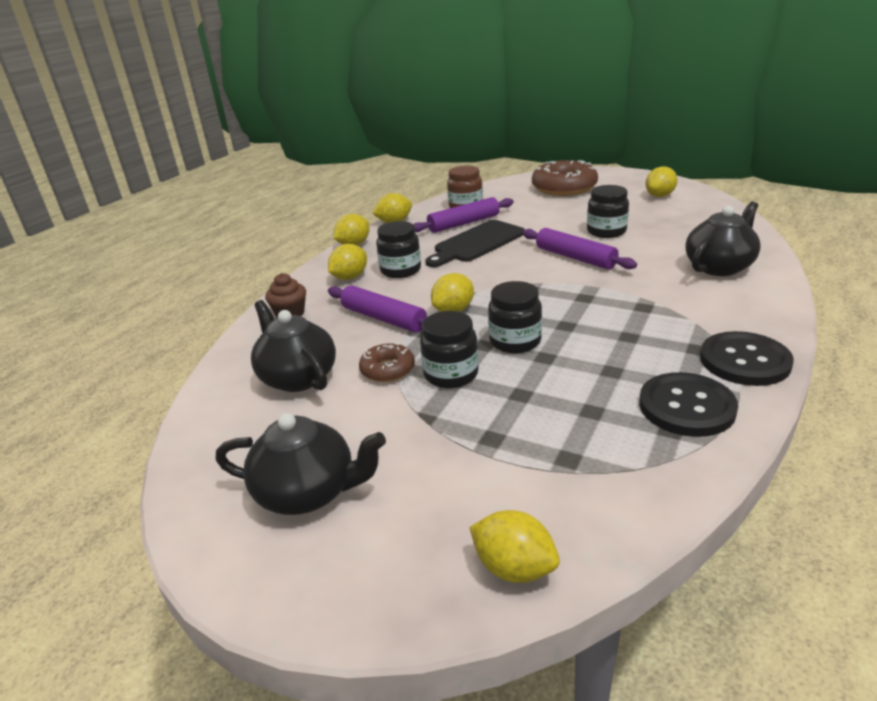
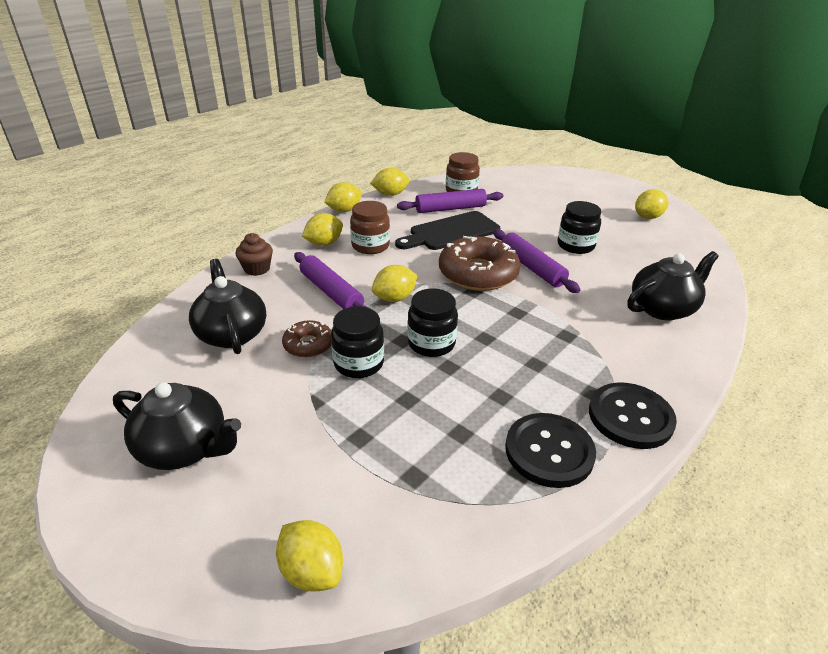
camera: 10 degrees right, 5 degrees up
black jar [376,221,421,278] -> brown jar [350,201,390,254]
brown donut [532,160,598,196] -> brown donut moved to [439,236,521,291]

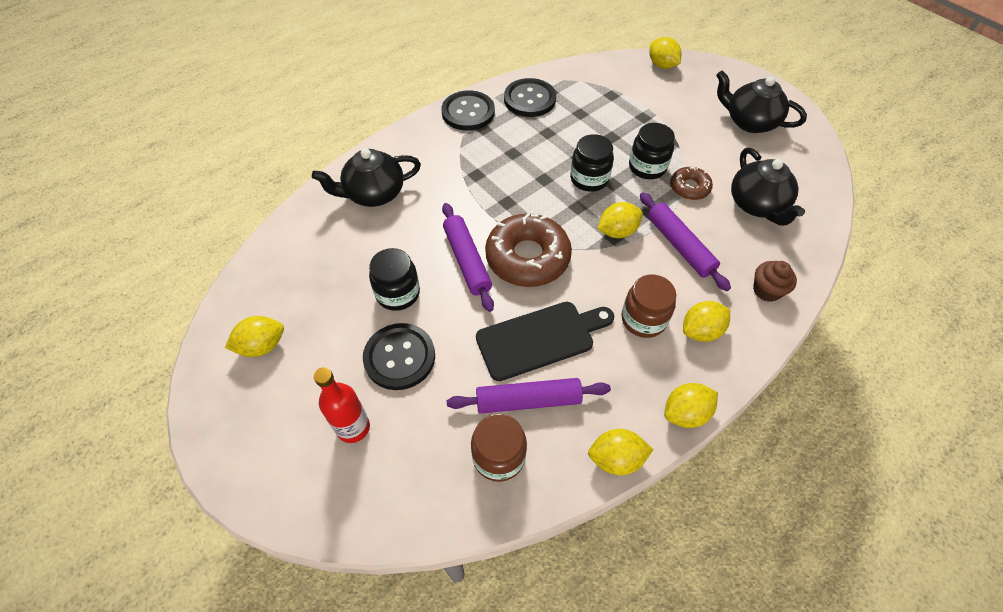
camera: 170 degrees left, 20 degrees up
none -> red bottle [314,367,370,443]
none -> black button [363,323,435,390]

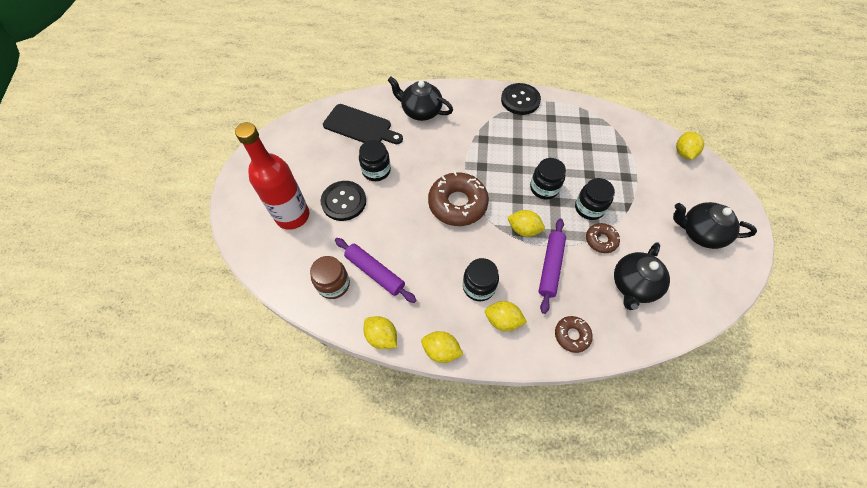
camera: 45 degrees right, 5 degrees up
yellow lemon [225,316,284,357] -> none
red bottle [314,367,370,443] -> red bottle [235,122,309,230], size x1.73
purple rolling pin [442,203,494,312] -> none
black cutting board [476,302,614,381] -> black cutting board moved to [323,104,403,144]
black button [504,78,556,117] -> none
brown jar [621,275,676,338] -> black jar [463,258,499,301]
black teapot [716,71,807,133] -> black teapot turned 60 degrees counterclockwise [673,202,757,249]
brown cupcake [753,261,797,302] -> brown donut [555,316,593,353]

